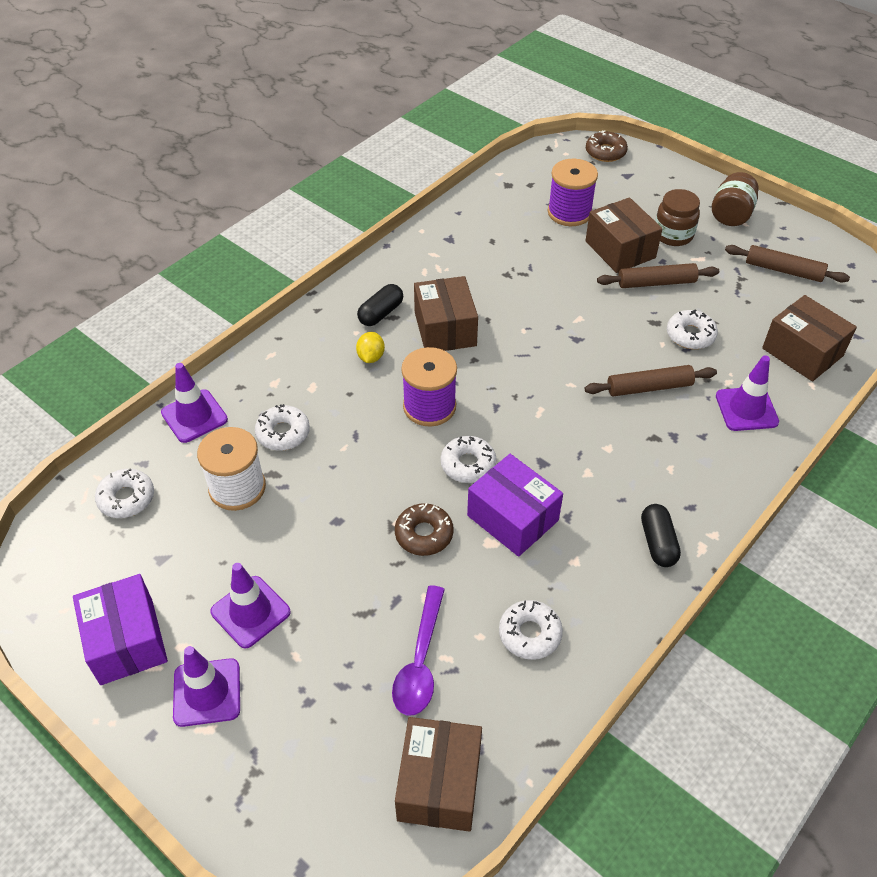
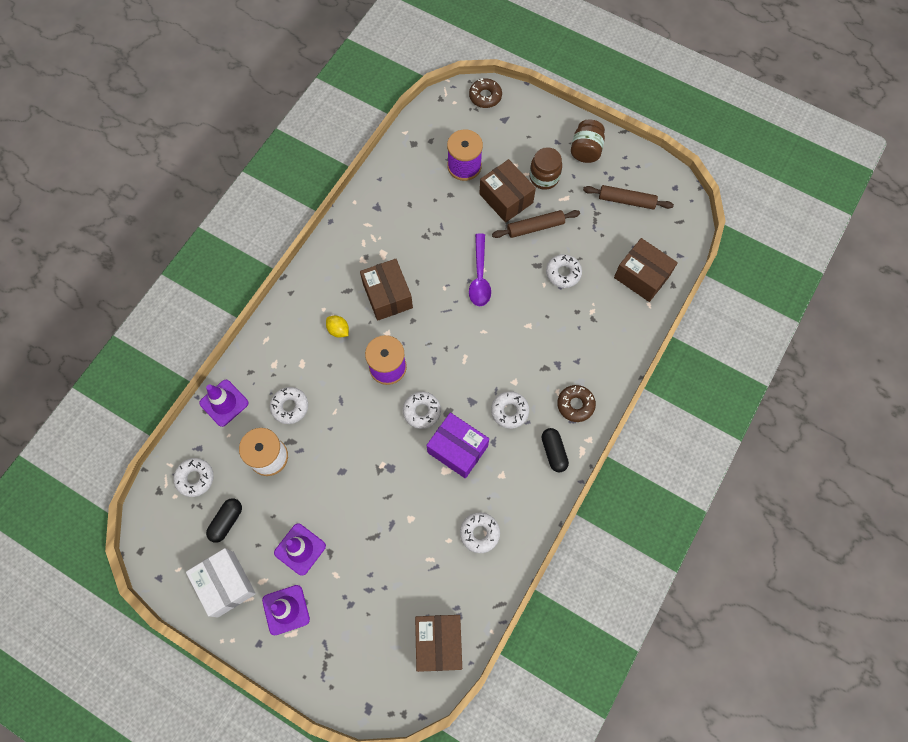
camera: 10 degrees left, 20 degrees up
purple box [73,574,168,685] -> white box [186,548,256,617]
yellow lemon [356,332,385,363] -> yellow lemon turned 45 degrees counterclockwise [326,316,349,338]
black capsule [357,284,403,326] -> black capsule moved to [206,498,242,543]
purple spoon [392,586,445,715] -> purple spoon moved to [469,234,491,306]
brown donut [395,503,454,556] -> brown donut moved to [557,385,596,422]
brown rolling pin [585,365,717,396] -> none
purple traffic cone [716,356,779,431] -> none
none -> white donut [491,391,529,429]

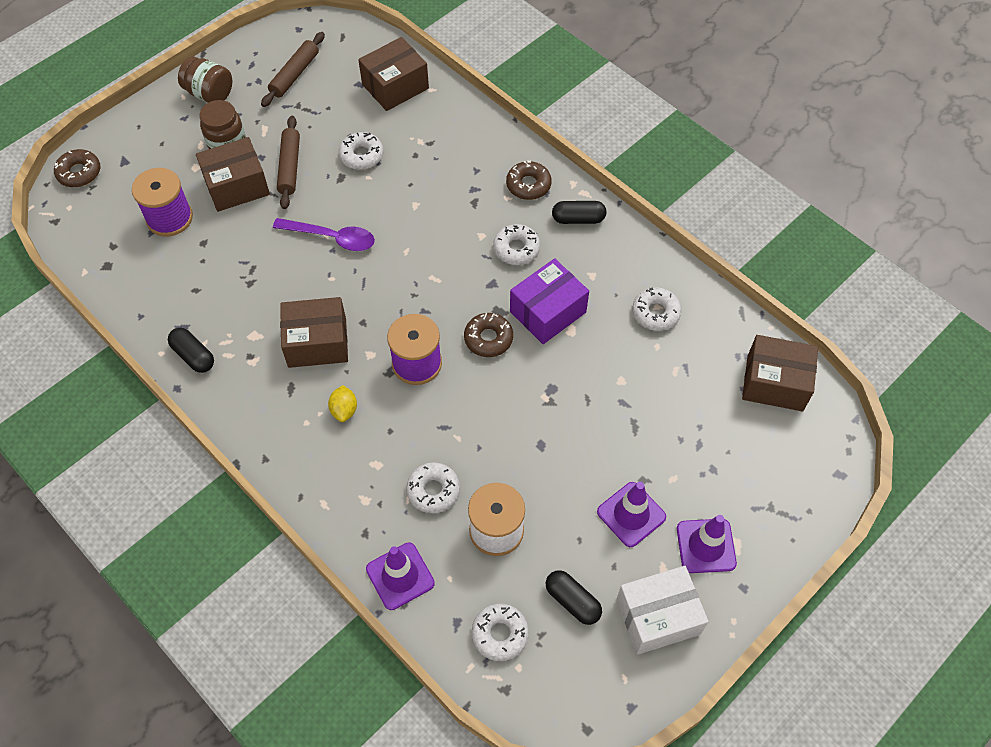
camera: 75 degrees left, 10 degrees down
yellow lemon [326,316,349,338] -> yellow lemon turned 60 degrees counterclockwise [328,385,357,422]
white donut [403,392,441,429] -> brown donut [464,313,513,357]
none -> black capsule [168,328,214,373]

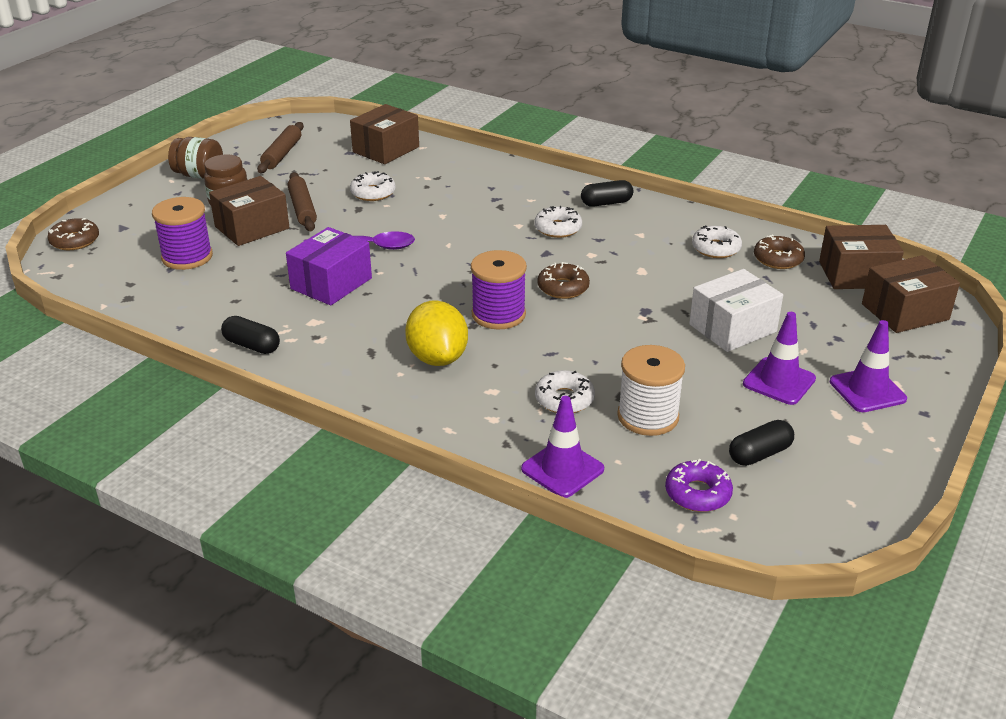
camera: 15 degrees left, 25 degrees down
brown box [280,297,348,368] -> brown box moved to [862,255,960,333]
yellow lemon [328,385,357,422] -> yellow lemon [405,300,468,366], size x1.94
white donut [472,604,529,661] -> purple donut [665,459,733,512]
brown donut [506,161,552,200] -> brown donut moved to [754,235,805,269]
purple box [510,258,589,344] -> purple box moved to [286,227,372,305]
black capsule [546,570,602,625] -> black capsule turned 60 degrees counterclockwise [729,420,794,466]
white box [616,566,709,655] -> white box moved to [689,269,783,352]

